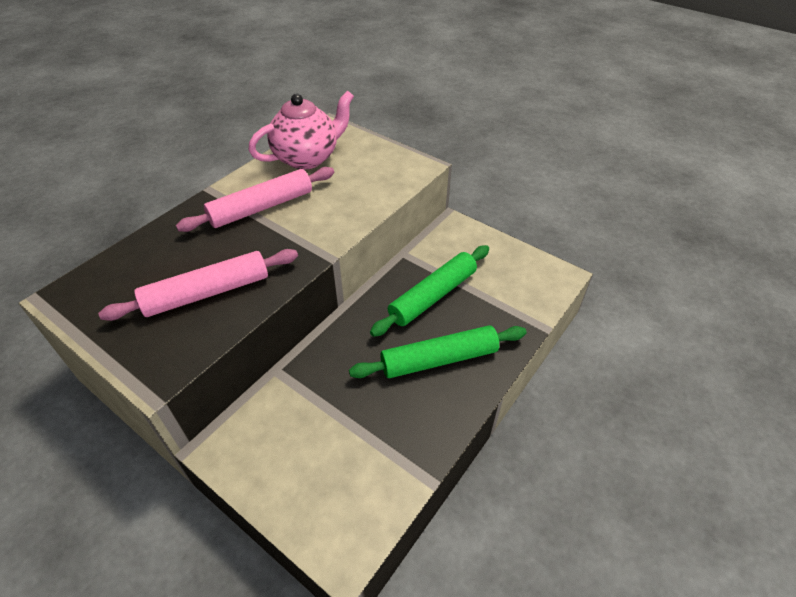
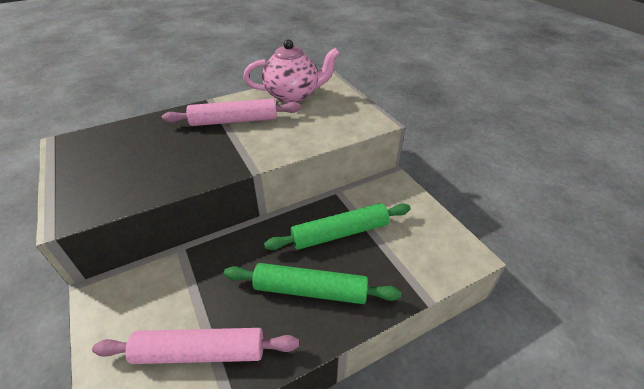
camera: 25 degrees right, 5 degrees down
pink rolling pin [98,249,298,321] -> pink rolling pin moved to [92,328,299,364]

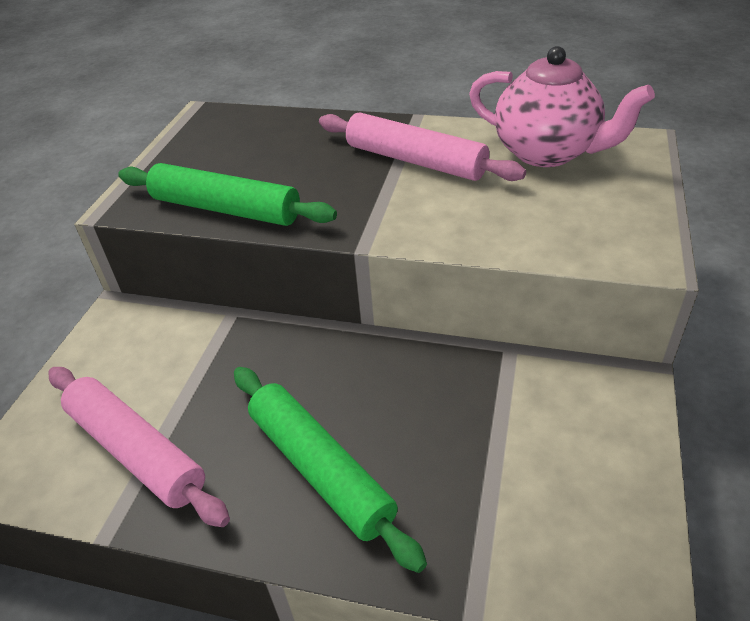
camera: 45 degrees right, 0 degrees up
green rolling pin [264,203,411,250] -> green rolling pin moved to [118,163,337,226]

